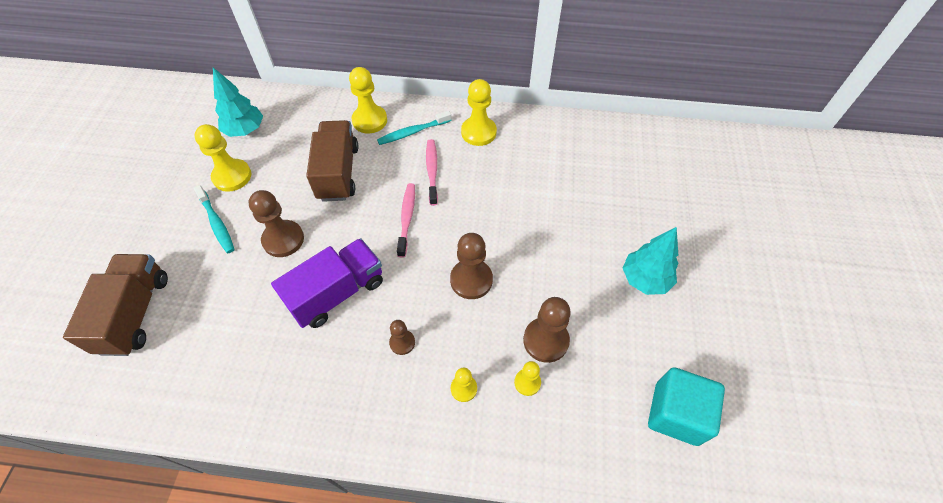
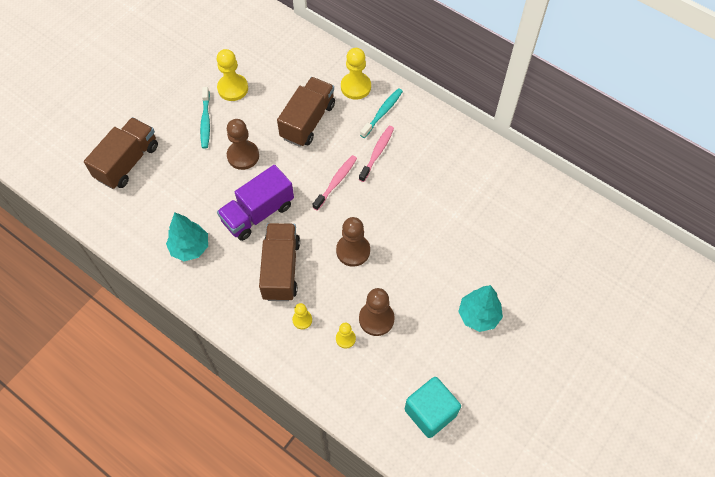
camera: 30 degrees right, 5 degrees up
turquoise tree [213,67,263,137] -> turquoise tree moved to [166,212,208,261]
purple truck [271,238,383,328] -> purple truck turned 150 degrees clockwise [217,165,294,241]
turquoise toothbrush [377,110,451,145] -> turquoise toothbrush turned 120 degrees clockwise [360,88,403,138]
brown pawn [389,320,415,355] -> brown truck [259,223,300,301]
yellow pawn [461,79,497,146] -> none

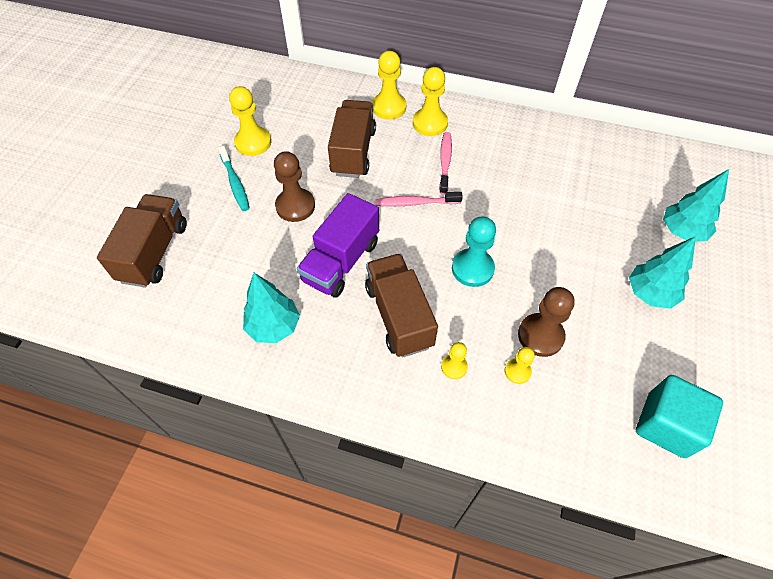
camera: 20 degrees left, 5 degrees down
pink toothbrush [312,155,357,211] -> pink toothbrush turned 105 degrees counterclockwise [375,192,463,206]
brown pawn [336,217,370,267] -> turquoise pawn [452,216,496,287]
turquoise toothbrush [360,88,403,138] -> yellow pawn [413,67,448,136]
none -> turquoise tree [663,169,729,242]

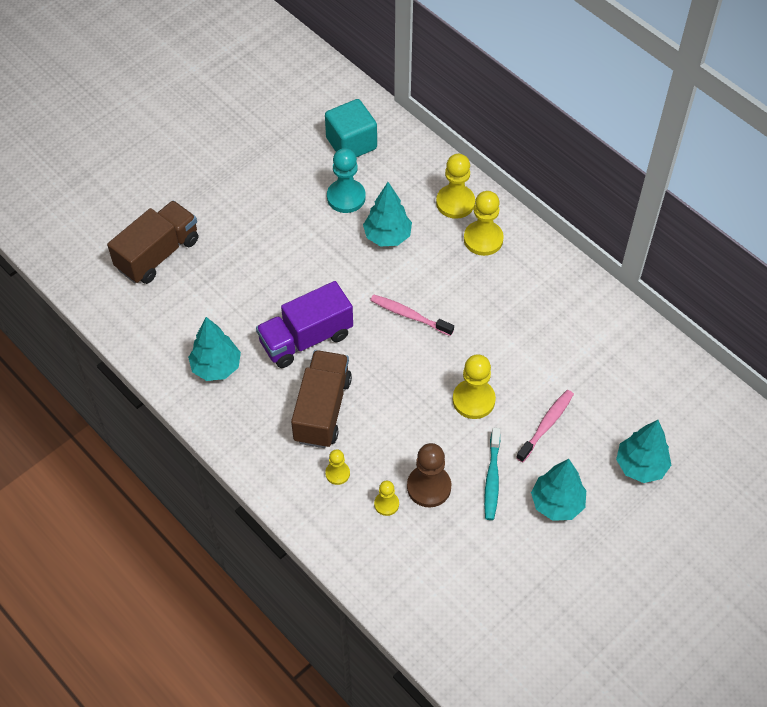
camera: 30 degrees right, 0 degrees up
turquoise toothbrush [218,146,250,211] -> turquoise toothbrush moved to [484,428,500,520]
yellow pawn [229,86,271,156] -> yellow pawn moved to [453,354,496,419]
brown pawn [274,151,315,222] -> none
brown truck [328,100,376,178] -> turquoise tree [363,182,412,246]
pink toothbrush [439,132,452,195] -> pink toothbrush moved to [516,390,574,462]
turquoise pawn [452,216,496,287] -> turquoise pawn moved to [327,148,366,213]
turquoise cube [636,375,723,458] -> turquoise cube moved to [325,99,377,157]

